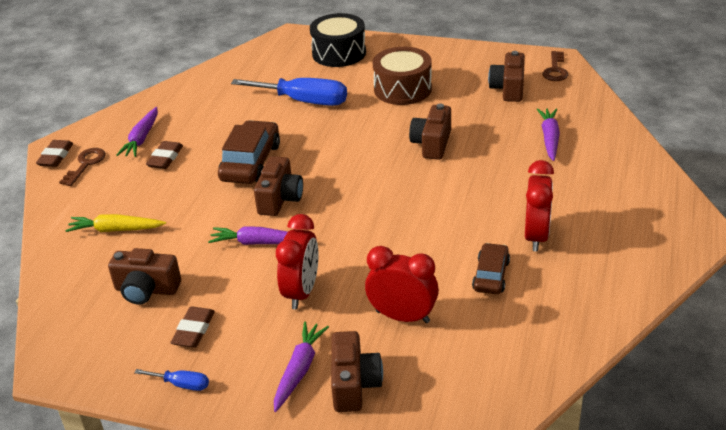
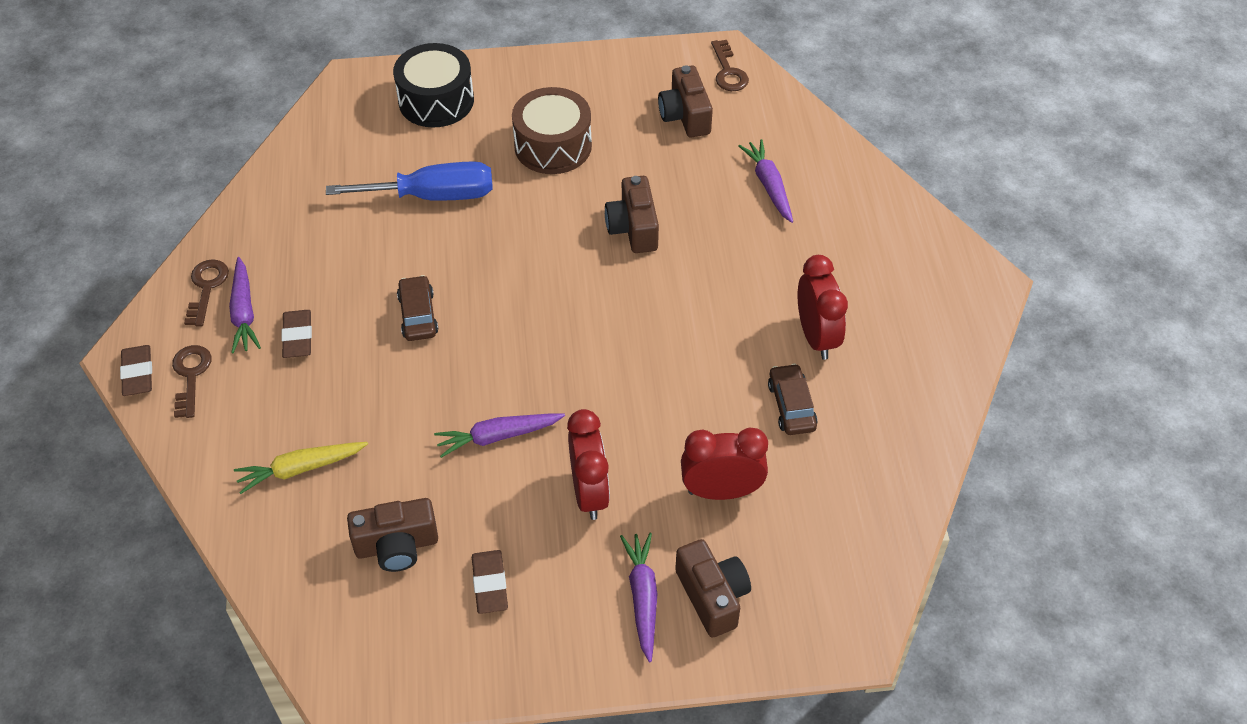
camera: 25 degrees left, 15 degrees up
blue screwdriver [134,369,209,391] -> none
brown car [218,120,280,184] -> brown car [397,275,438,341], size x0.61
brown camera [254,156,303,216] -> none
none -> brown key [184,259,229,326]

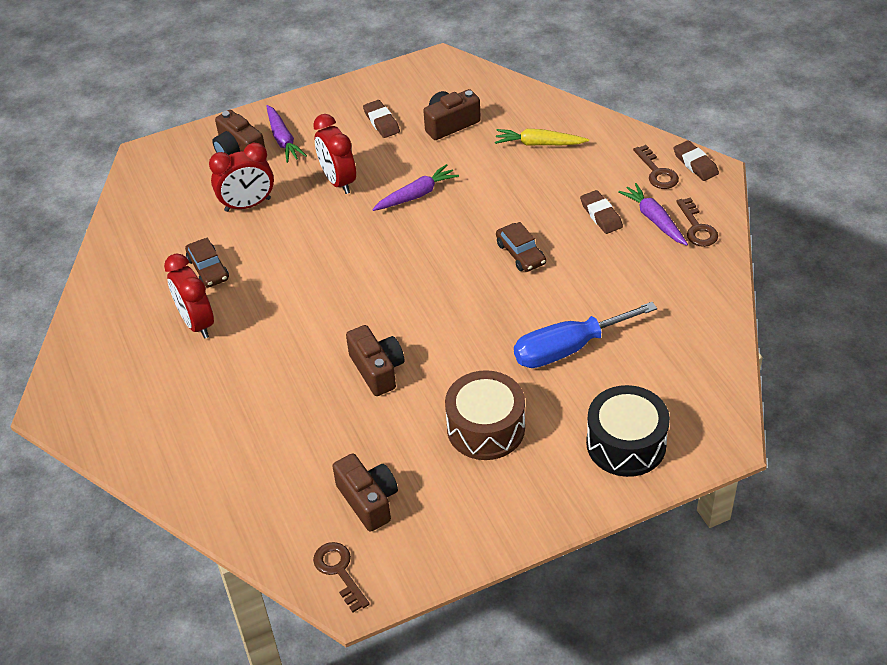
camera: 165 degrees right, 5 degrees down
yellow carrot [234,442,368,494] -> yellow carrot turned 135 degrees counterclockwise [495,129,589,146]
purple carrot [738,139,793,223] -> none

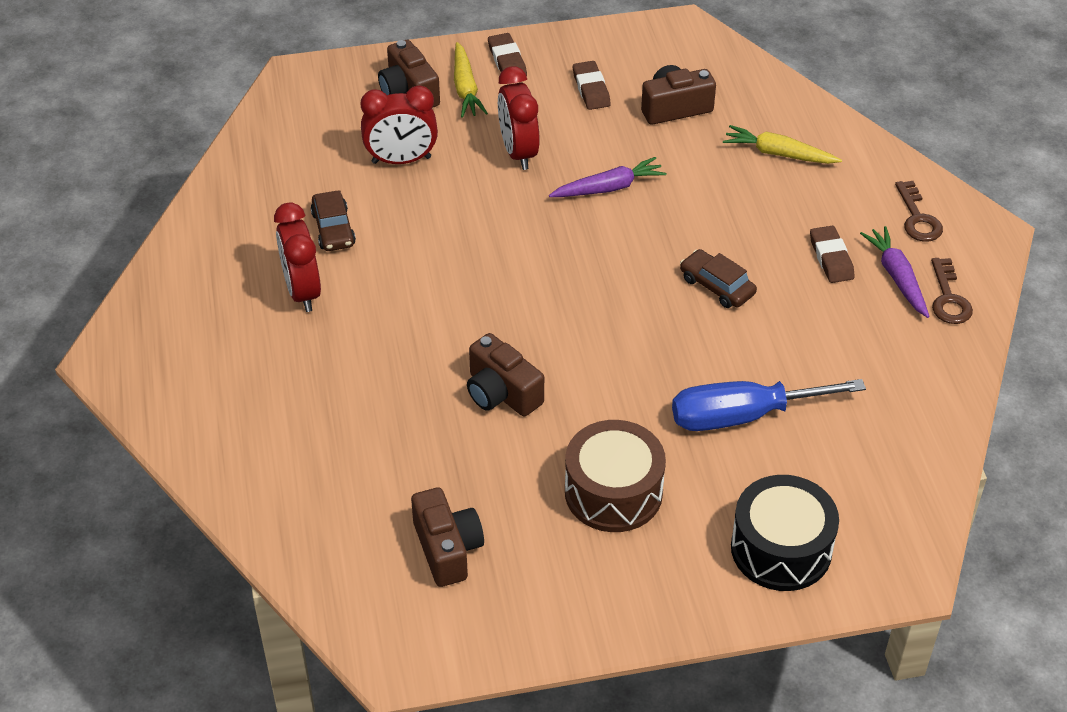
camera: 10 degrees right, 0 degrees up
purple carrot [267,105,307,163] -> yellow carrot [454,42,488,118]
brown key [313,542,369,612] -> none
brown camera [346,325,404,396] -> brown camera turned 150 degrees clockwise [467,333,544,417]
brown car [496,222,546,272] -> brown car turned 150 degrees clockwise [680,249,757,308]
brown eraser [674,140,719,181] -> brown eraser moved to [488,33,527,76]

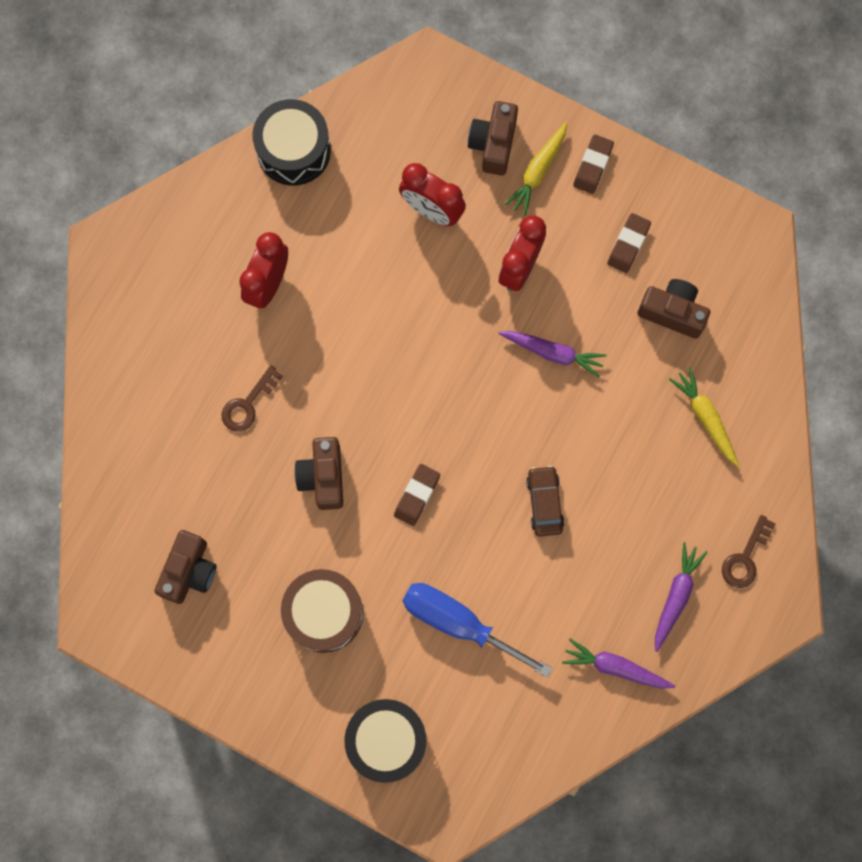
camera: 40 degrees right, 30 degrees up
brown car [311,190,356,251] -> none
brown eraser [810,226,855,283] -> brown eraser moved to [394,464,440,526]
brown key [931,258,973,324] -> brown key moved to [222,365,283,432]
none -> black drum [253,99,331,186]
none -> purple carrot [562,639,675,689]

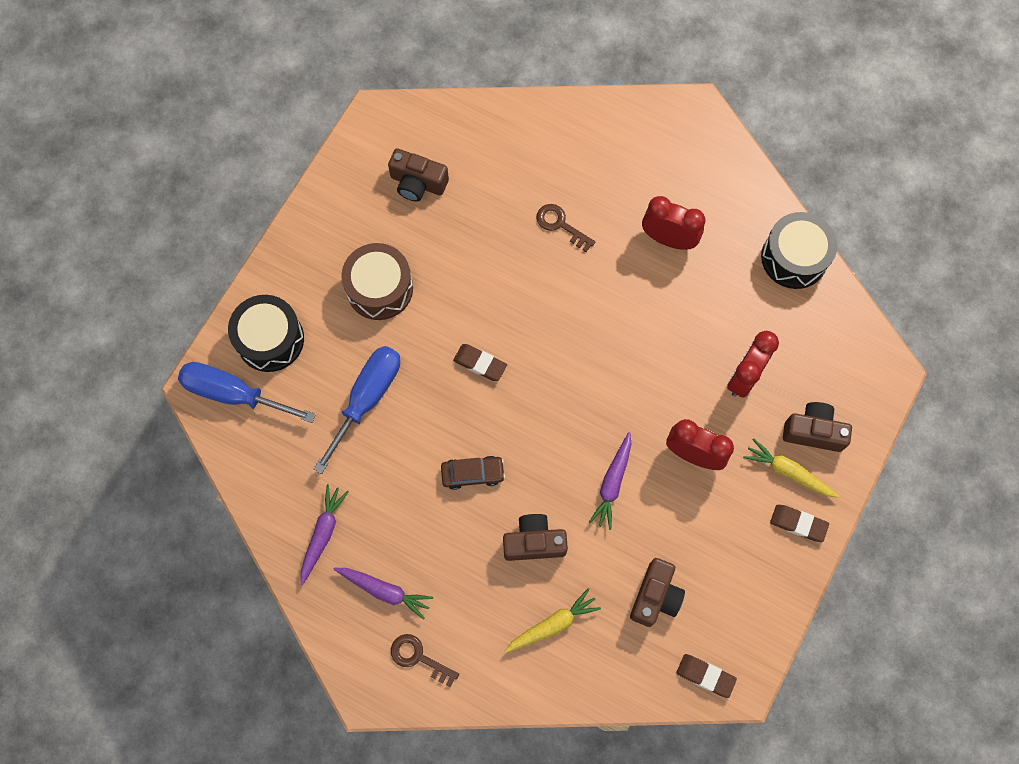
camera: 90 degrees right, 5 degrees down
brown camera [294,437,343,510] -> brown camera moved to [503,514,568,561]
brown eraser [607,213,651,273] -> brown eraser moved to [676,654,737,698]
none -> blue screwdriver [178,362,316,423]

